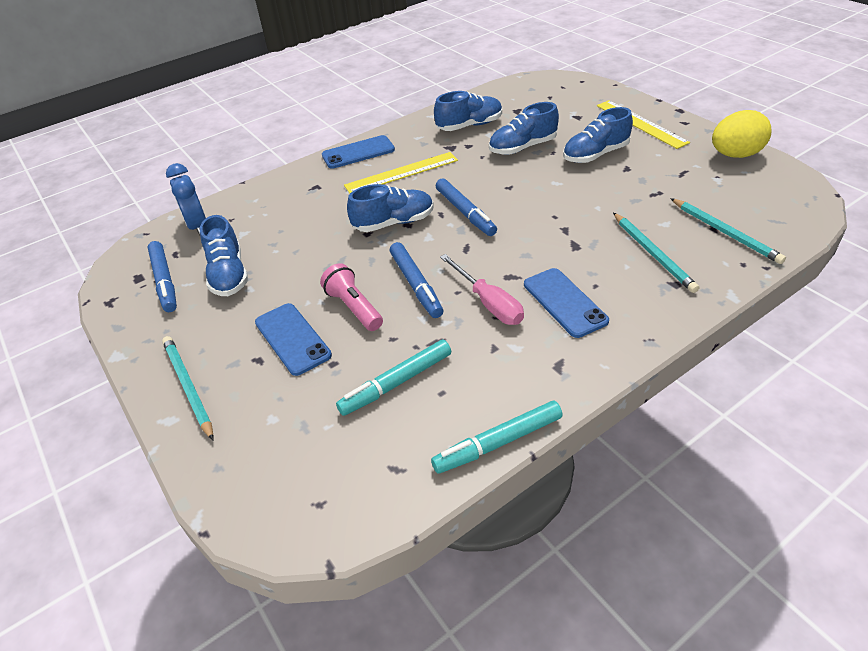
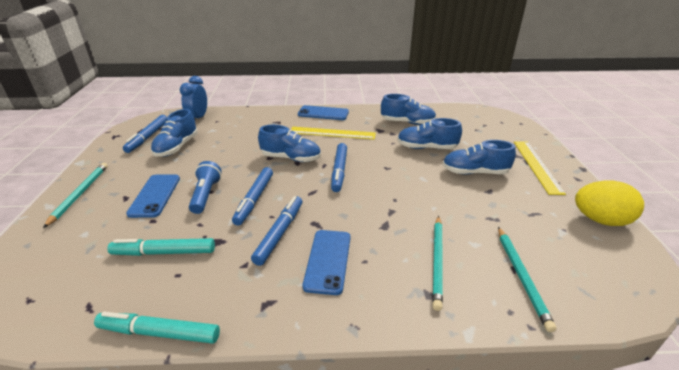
camera: 30 degrees right, 10 degrees down
pink flashlight [320,263,383,331] -> blue flashlight [189,161,222,214]
pink screwdriver [440,254,524,325] -> blue marker [251,196,302,266]

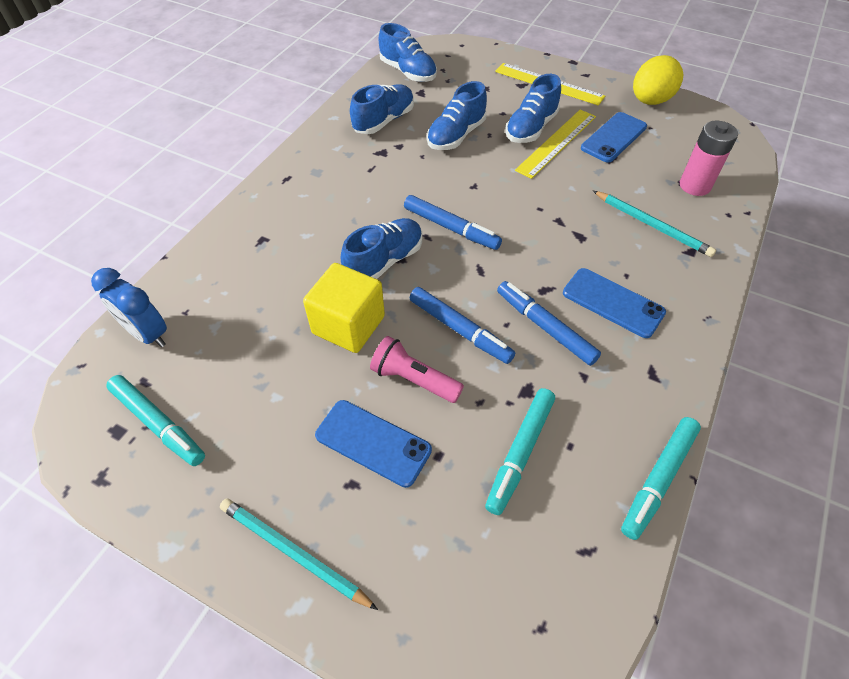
camera: 60 degrees left, 20 degrees up
blue marker [123,115,167,153] -> turquoise marker [106,375,205,466]
blue shoe [151,109,198,157] -> blue shoe moved to [379,23,437,82]
blue flashlight [189,161,222,214] -> pink flashlight [370,336,464,403]
yellow ruler [291,127,376,140] -> yellow ruler moved to [515,110,596,179]
blue phone [298,105,349,120] -> blue phone moved to [581,112,647,163]
turquoise pencil [498,227,556,332] -> pink battery [680,121,738,196]
none -> yellow cube [303,263,385,353]

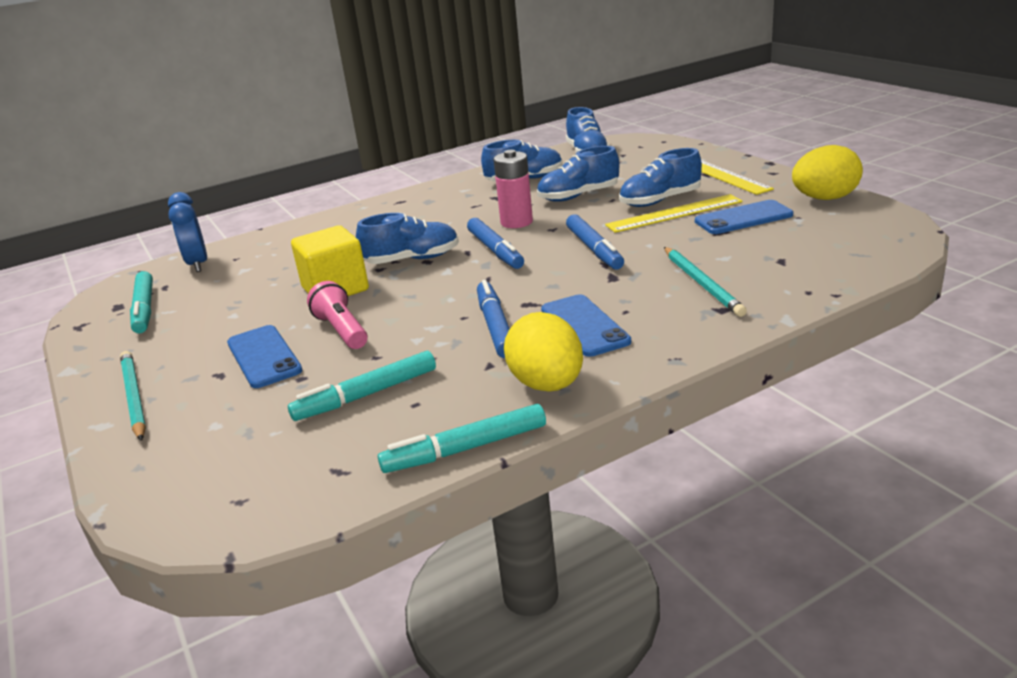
camera: 35 degrees right, 25 degrees down
blue marker [410,287,515,364] -> blue marker moved to [566,214,624,269]
pink battery [680,121,738,196] -> pink battery moved to [494,150,533,228]
none -> yellow egg [504,312,583,392]

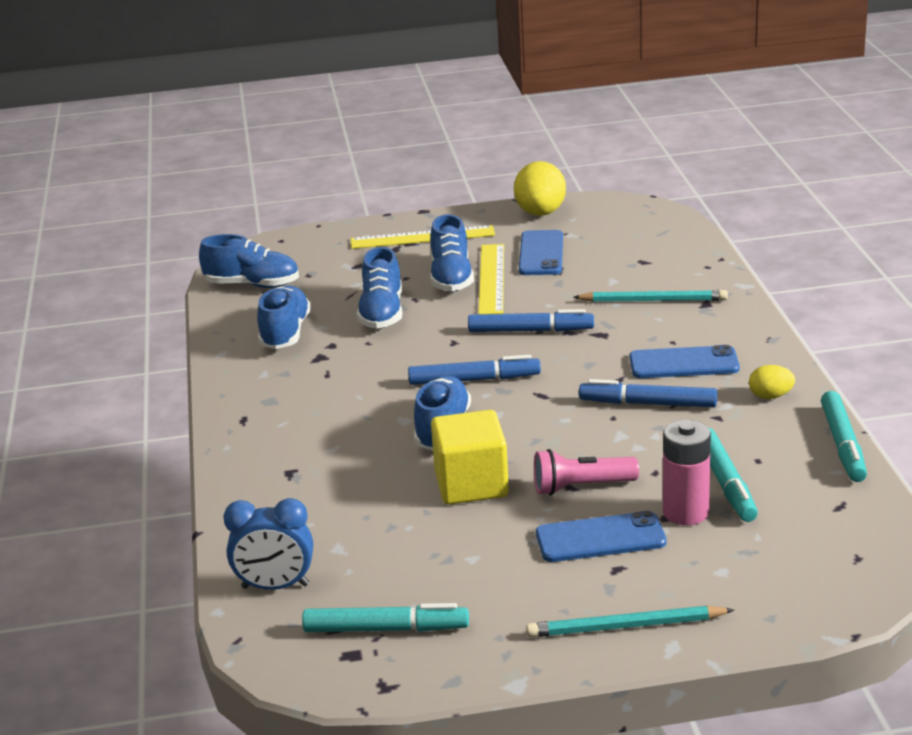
camera: 70 degrees left, 0 degrees up
pink battery [494,150,533,228] -> pink battery moved to [663,420,711,525]
yellow egg [504,312,583,392] -> yellow egg [749,365,795,399], size x0.52

